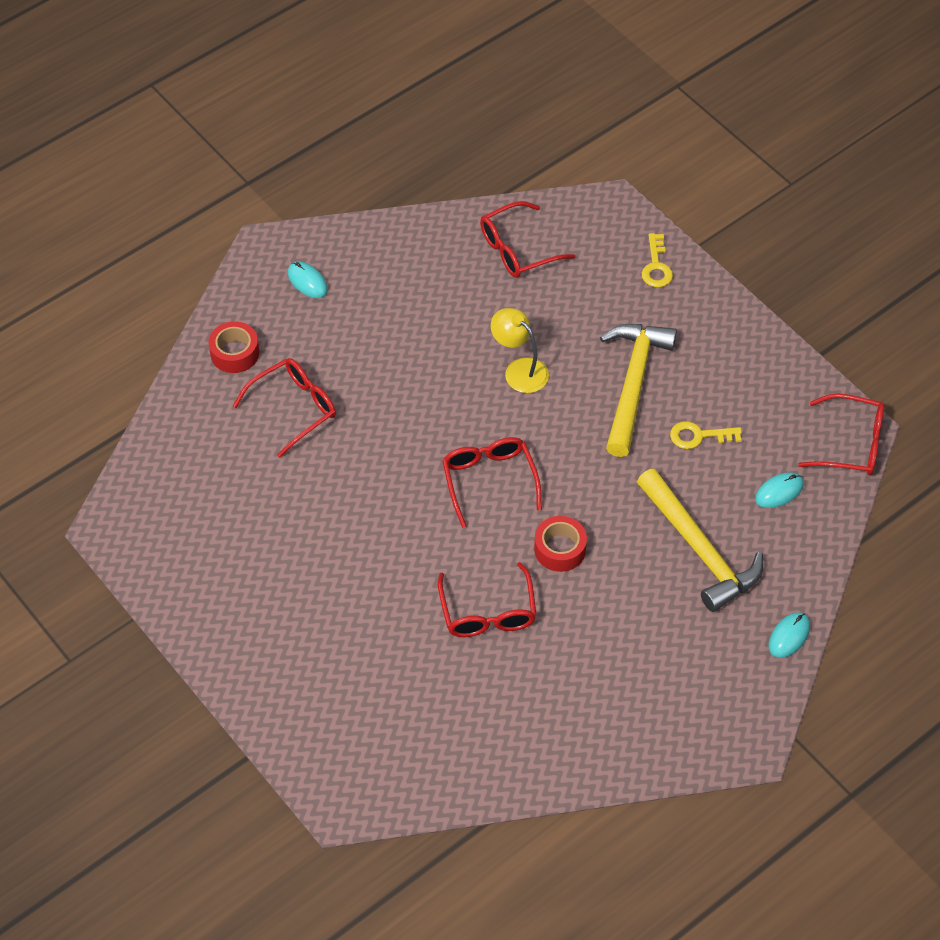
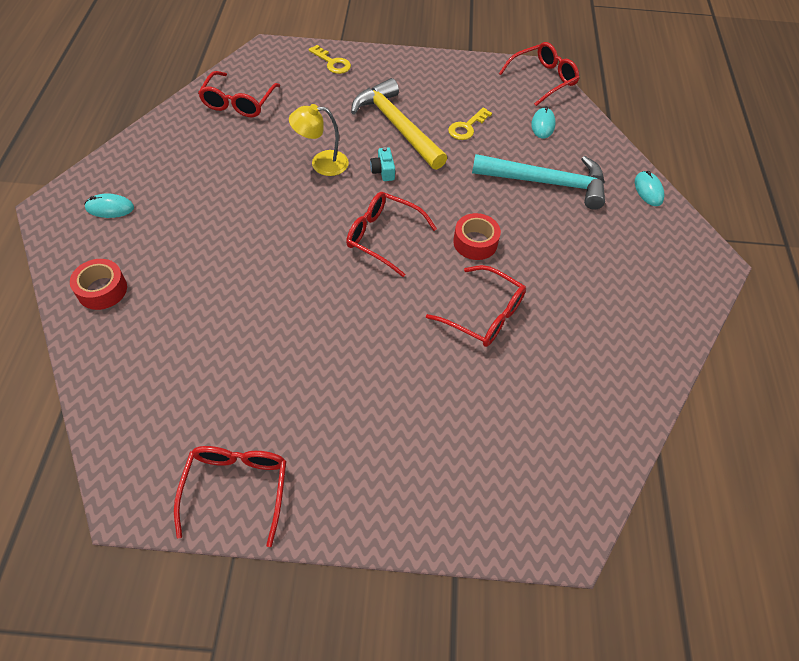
camera: 50 degrees left, 0 degrees up
red glasses [233,358,336,458] -> red glasses moved to [174,446,286,547]
yellow hammer [637,469,763,612] -> turquoise hammer [472,154,605,210]
none -> turquoise camera [370,147,395,181]

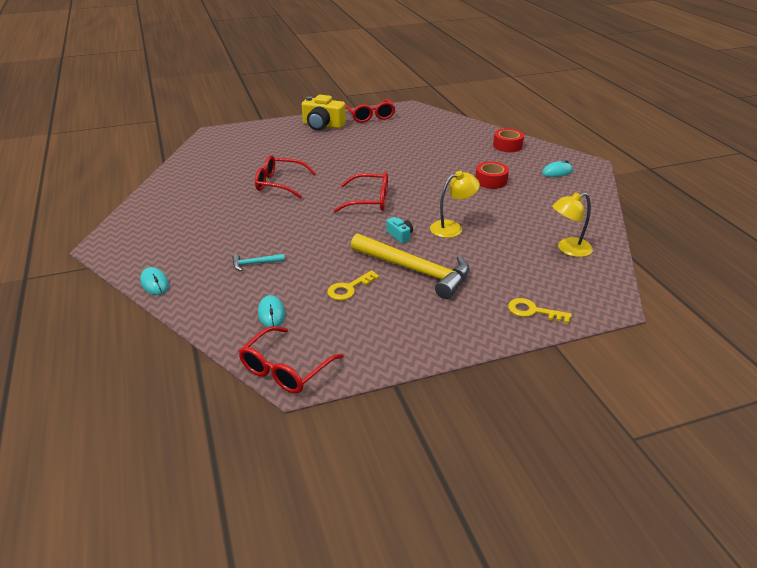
camera: 160 degrees right, 20 degrees down
red glasses [198,71,280,117] -> yellow lamp [552,192,593,257]
yellow key [448,108,492,140] -> yellow key turned 150 degrees counterclockwise [327,270,380,300]
red tape [453,213,501,260] -> red tape moved to [475,162,509,189]
turquoise hammer [472,154,605,210] -> turquoise hammer [232,254,285,271], size x0.41
none -> yellow camera [302,95,346,131]

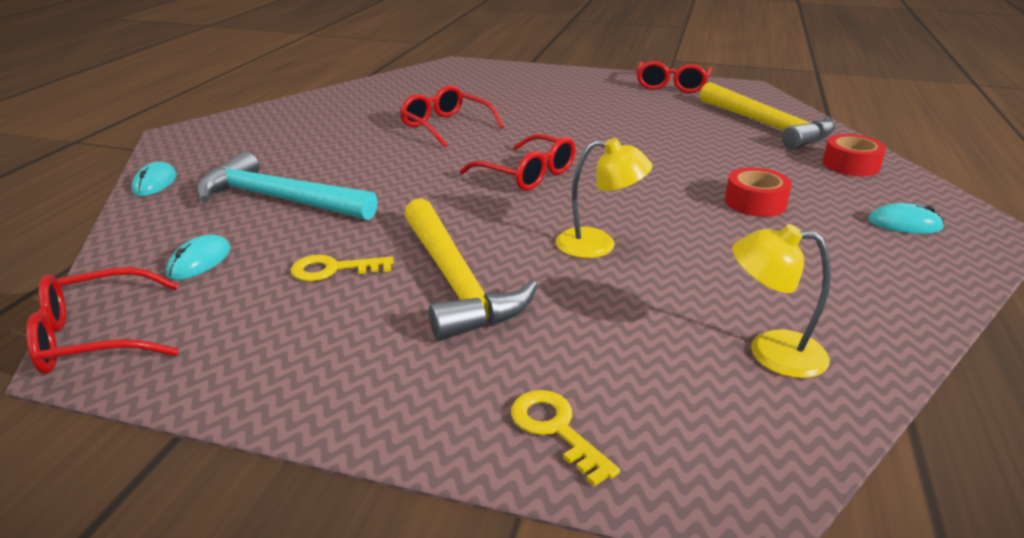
camera: 35 degrees right, 5 degrees down
turquoise hammer [232,254,285,271] -> turquoise hammer [196,151,378,220], size x2.43
yellow camera [302,95,346,131] -> none
turquoise camera [386,217,413,243] -> none
none -> yellow hammer [700,82,835,150]

